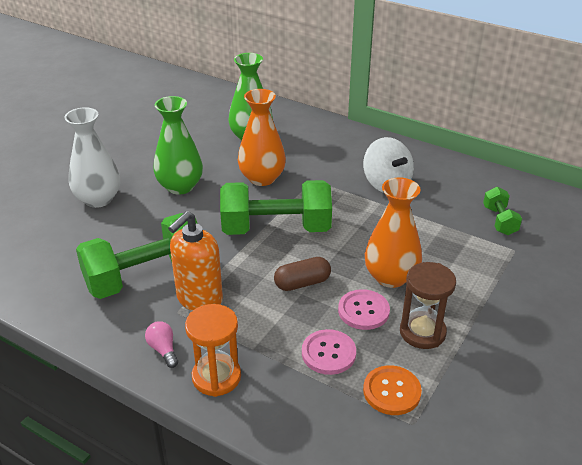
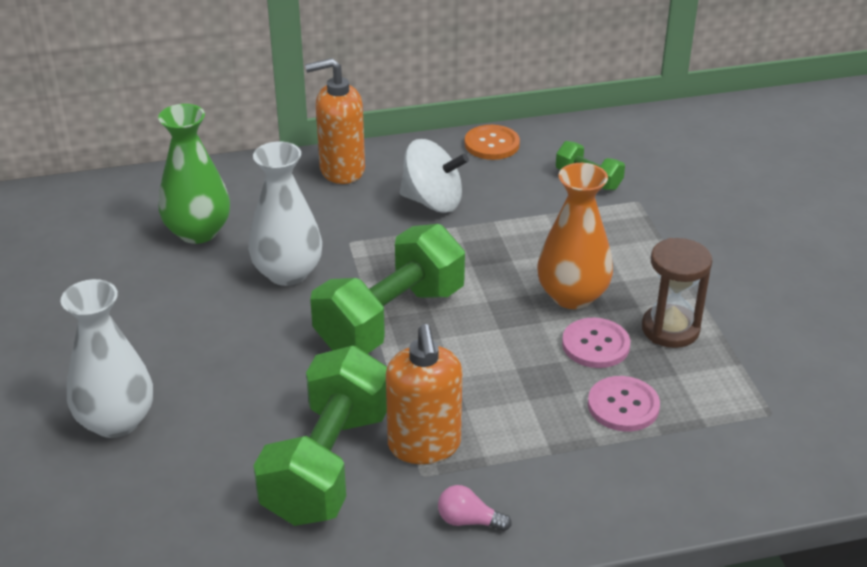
camera: 45 degrees left, 0 degrees up
green vase [153,96,203,195] -> none
orange hourglass [185,304,241,397] -> none
orange vase [238,89,286,186] -> white vase [248,141,322,286]
brown capsule [274,257,331,291] -> none
orange button [363,365,422,415] -> orange button moved to [465,125,520,160]
none -> orange soap dispenser [305,58,365,184]

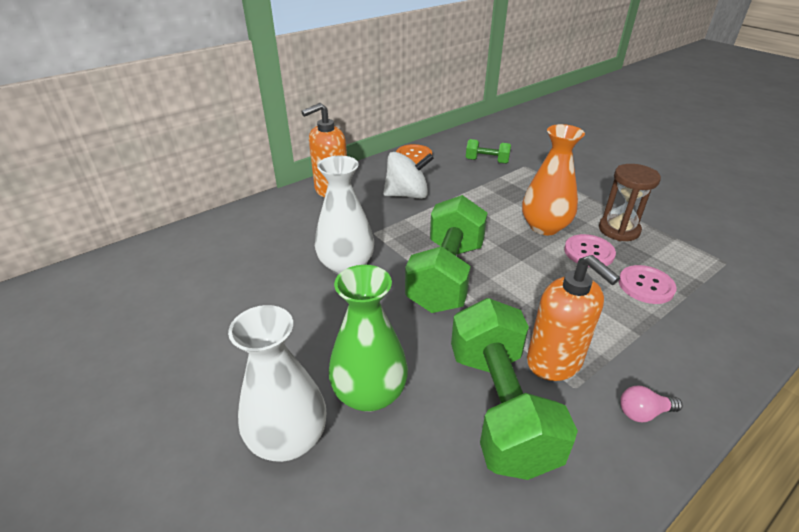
camera: 25 degrees left, 0 degrees up
green vase [158,104,230,244] -> green vase moved to [329,265,408,412]

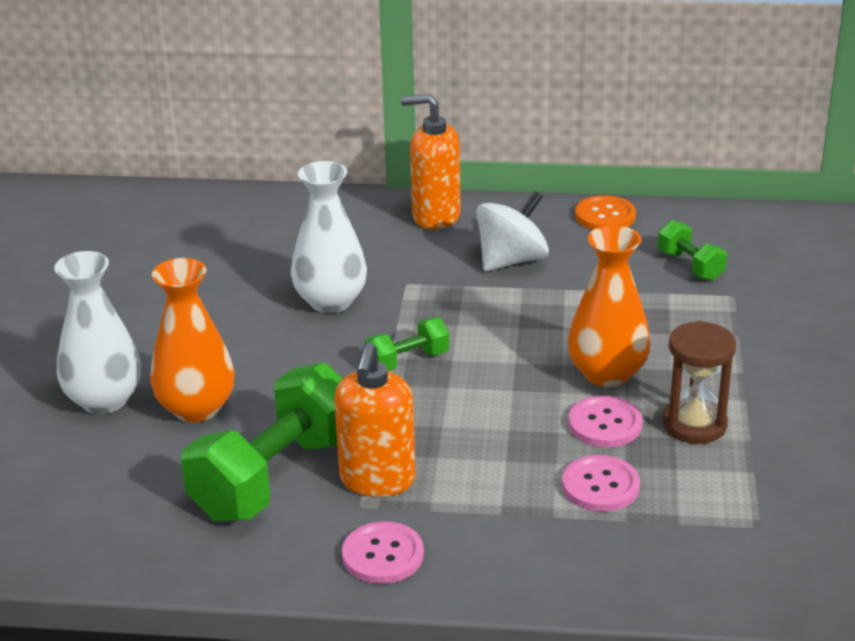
camera: 45 degrees right, 5 degrees down
green vase [329,265,408,412] -> orange vase [150,258,235,422]
white spinning top [383,152,434,199] -> white spinning top turned 75 degrees counterclockwise [476,191,549,271]
green dumbbell [405,195,488,313] -> green dumbbell [365,318,449,371], size x0.48
pink light bulb [620,386,682,422] -> pink button [342,521,424,584]

